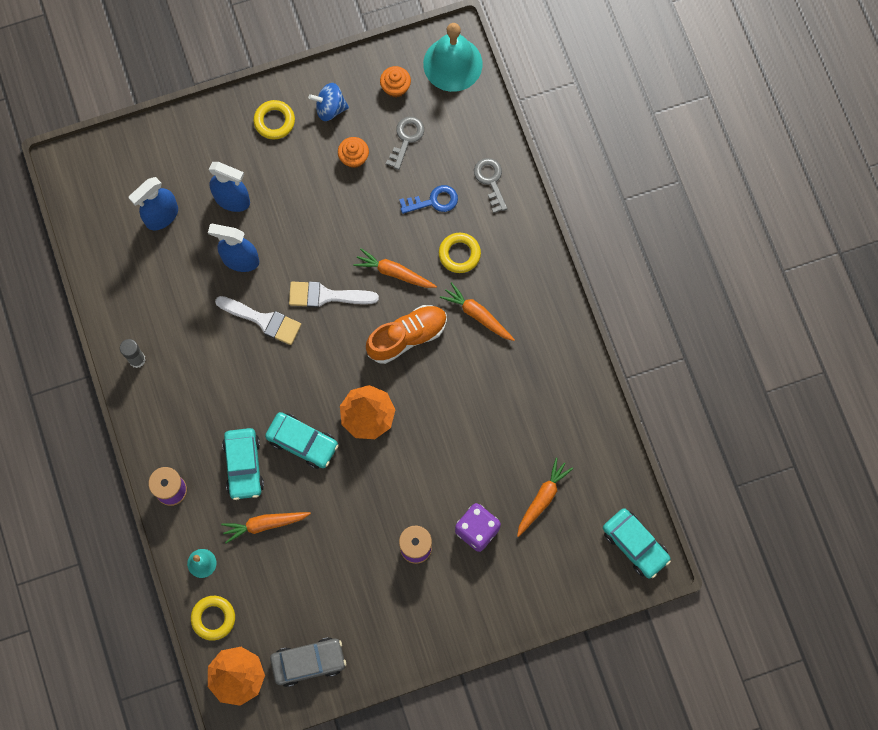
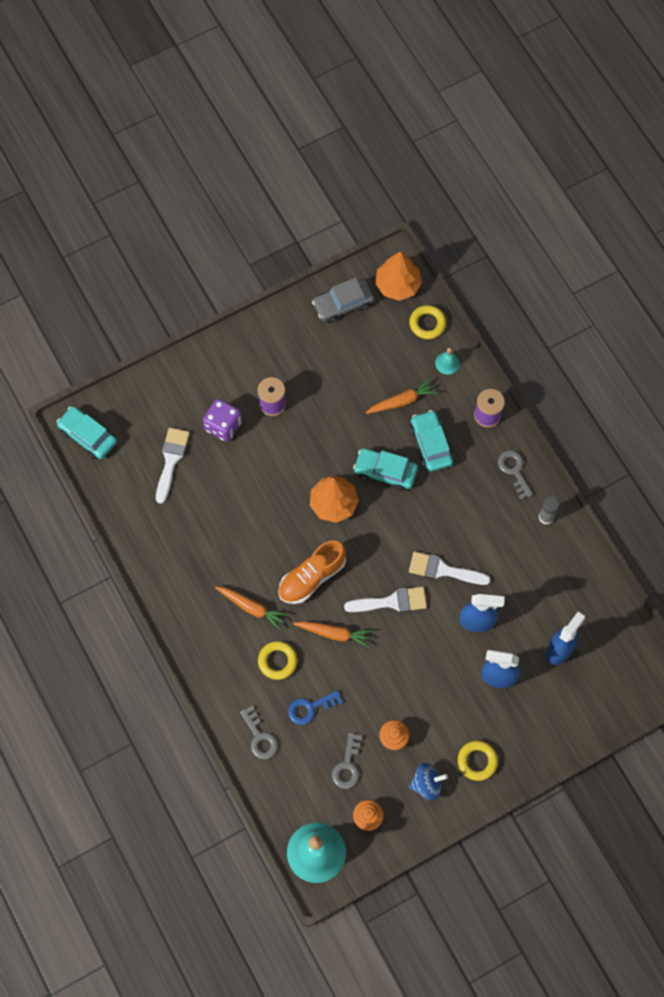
camera: 170 degrees right, 5 degrees down
orange carrot [517,458,573,537] -> white brush [156,428,190,504]
none -> grey key [498,450,533,500]

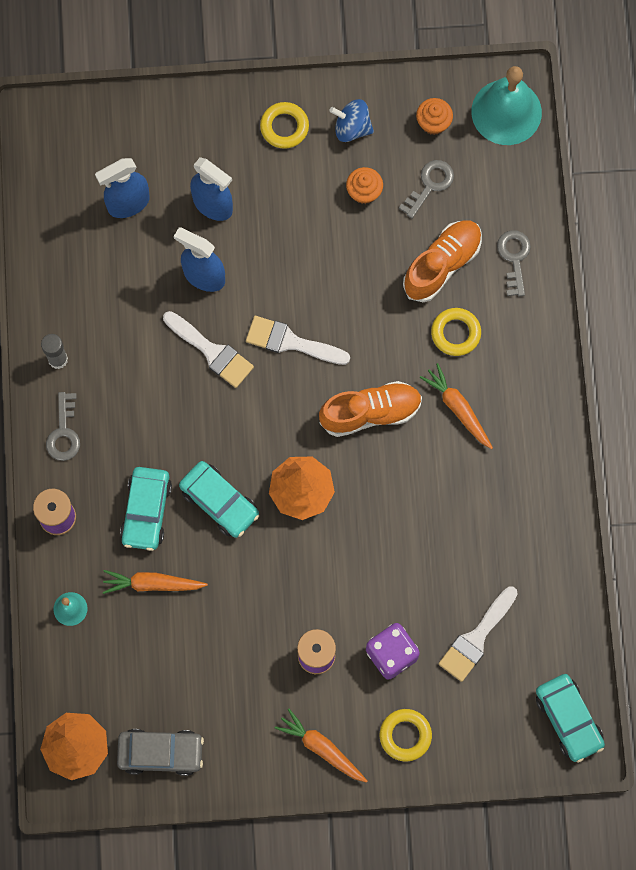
camera: 155 degrees left, 5 degrees up
blue key [288,690,343,725] -> orange shoe [403,220,482,302]
orange carrot [293,621,373,648] -> orange carrot moved to [275,709,367,783]
yellow ring [409,305,446,339] -> yellow ring moved to [380,709,432,762]

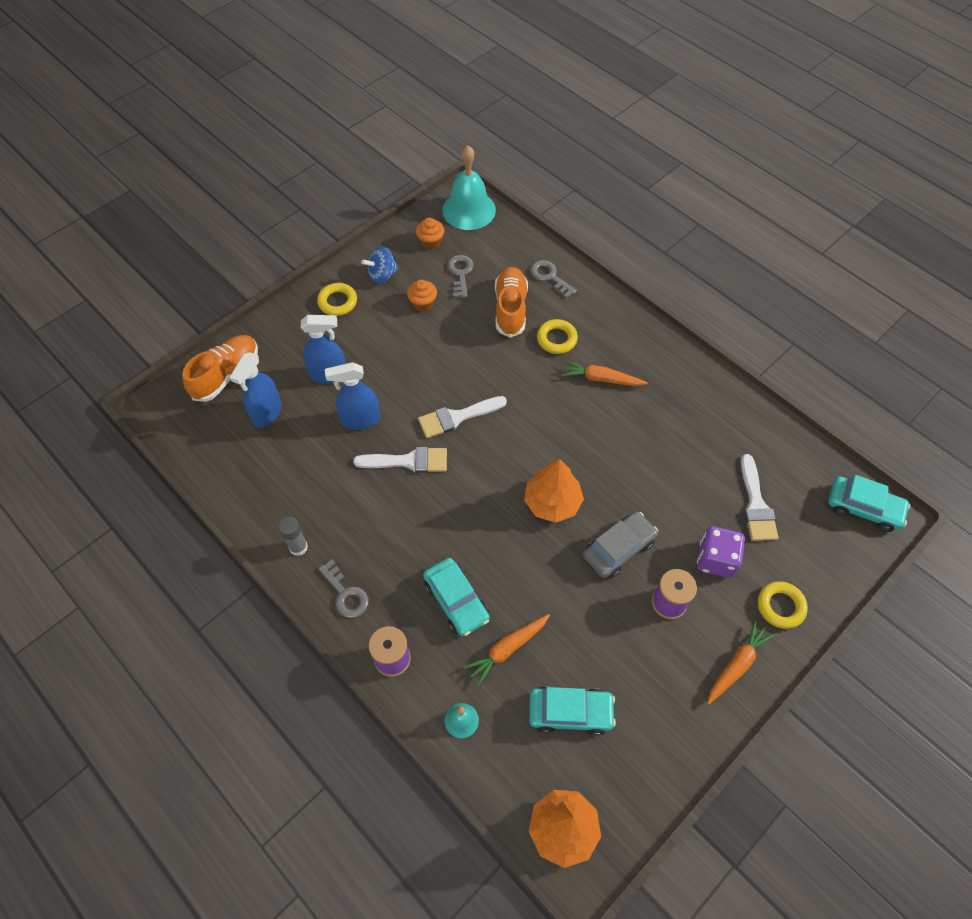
camera: 40 degrees left, 15 degrees down
grey car [117,729,204,776] -> grey car moved to [583,512,658,578]
turquoise car [179,461,259,538] -> turquoise car moved to [529,686,616,736]
orange carrot [275,709,367,783] -> orange carrot turned 135 degrees clockwise [707,620,775,704]
orange shoe [319,381,422,437] -> orange shoe moved to [182,335,258,402]

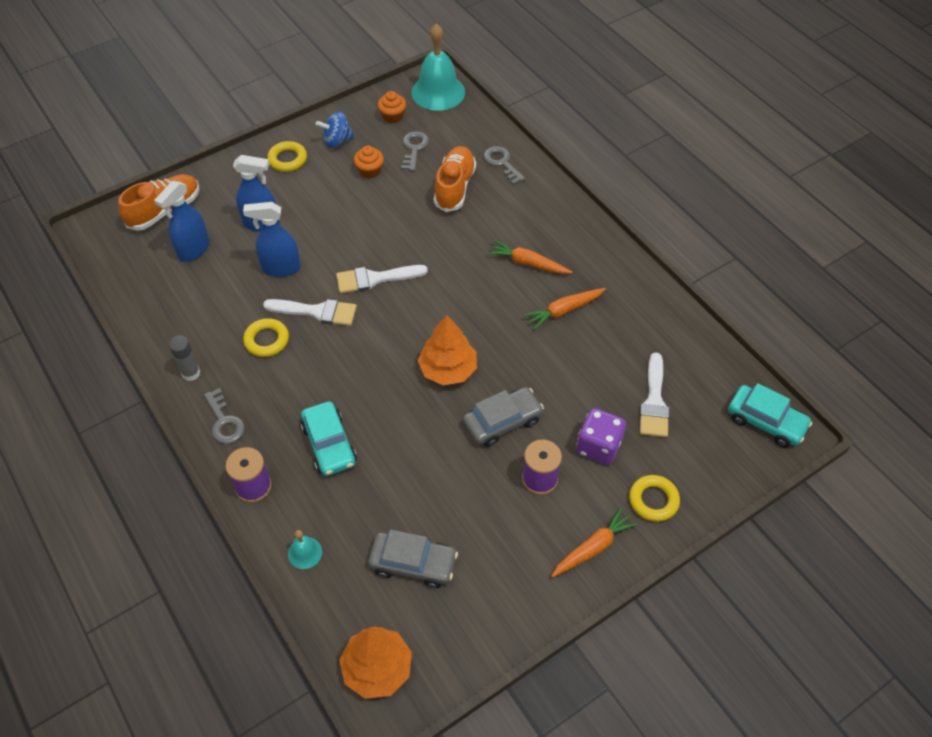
camera: 10 degrees right, 5 degrees down
orange carrot [464,614,550,686] -> orange carrot moved to [524,288,606,330]
turquoise car [529,686,616,736] -> grey car [368,530,458,588]
yellow ring [537,319,578,354] -> yellow ring moved to [243,318,289,357]

